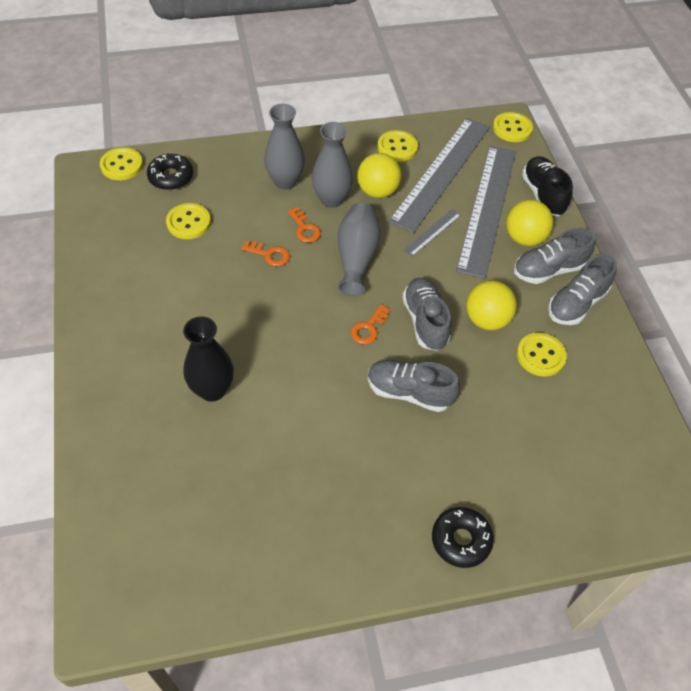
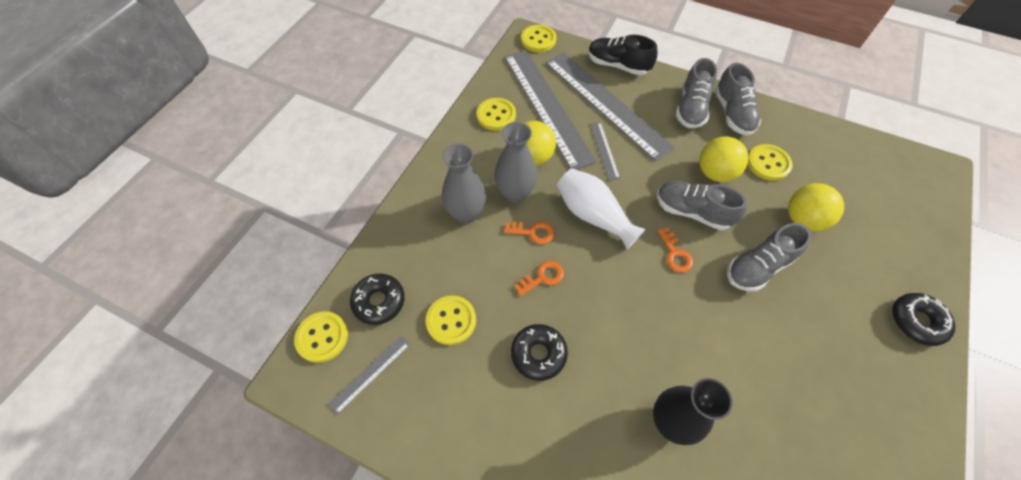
camera: 50 degrees left, 5 degrees up
grey vase [338,203,380,296] -> white vase [557,168,646,249]
yellow ball [506,200,554,246] -> yellow ball moved to [788,183,844,231]
none -> grey ruler [328,336,410,415]
none -> black donut [511,324,568,381]

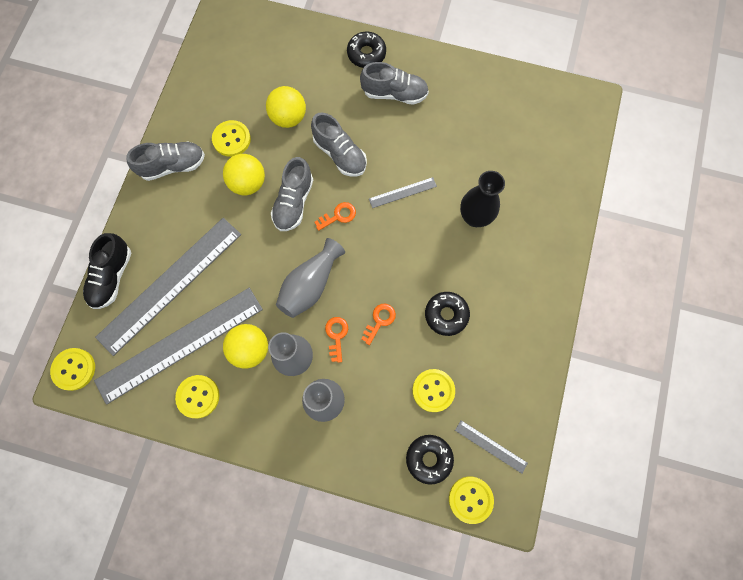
camera: 100 degrees left, 15 degrees up
orange key [514,261,564,296] -> orange key turned 75 degrees clockwise [361,304,396,345]
white vase [557,168,646,249] -> grey vase [276,238,345,318]
grey ruler [590,122,620,181] -> grey ruler moved to [369,177,437,208]
grey shoe [676,58,717,128] -> grey shoe moved to [360,62,429,105]

